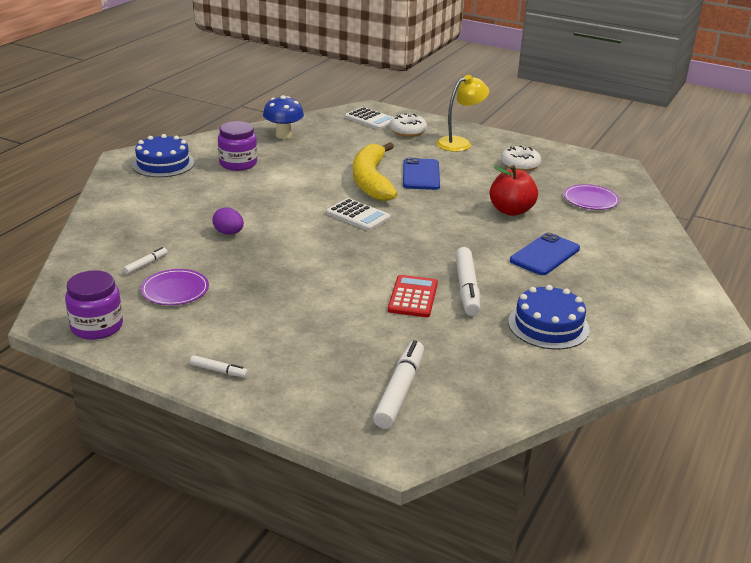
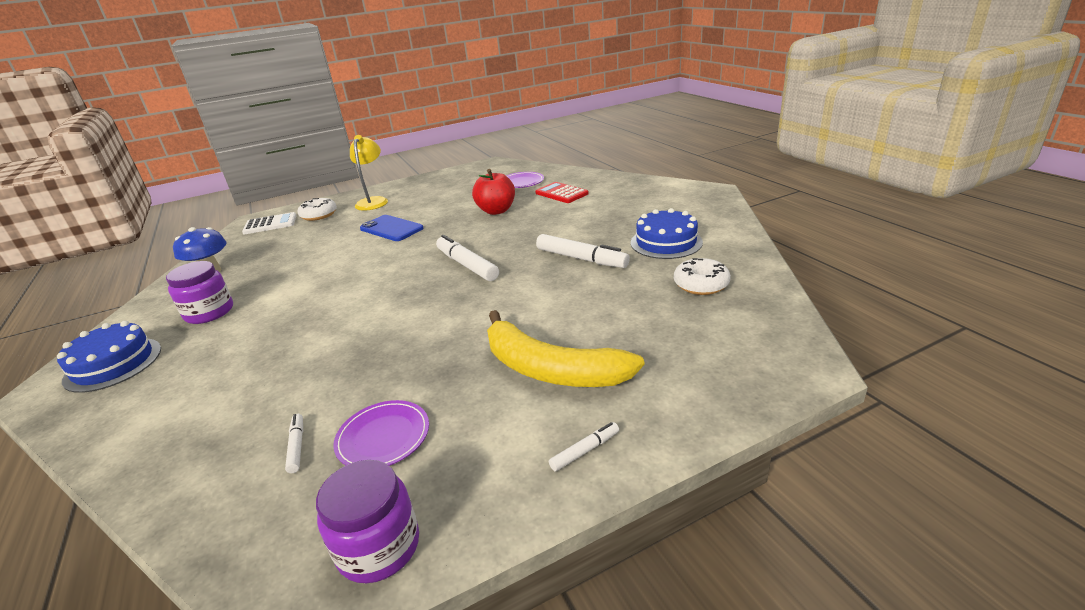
camera: 50 degrees left, 0 degrees up
purple egg [212,208,244,235] -> none
white calculator [326,198,391,231] -> none
yellow banana [353,142,398,201] -> yellow banana moved to [487,310,644,387]
white marker [373,340,424,429] -> white marker moved to [436,235,499,281]
red calculator [388,275,438,317] -> red calculator moved to [535,182,589,203]
white donut [501,145,541,171] -> white donut moved to [674,258,731,295]
blue phone [510,233,580,275] -> none

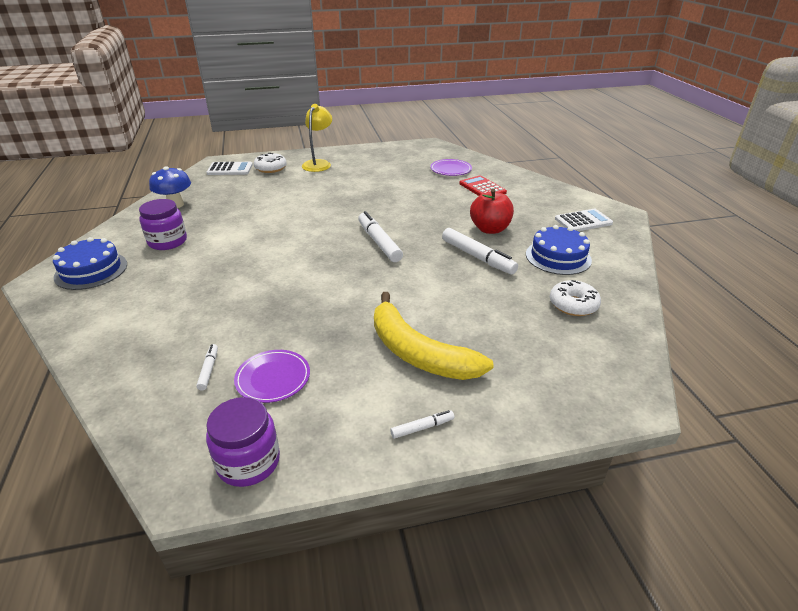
camera: 10 degrees right, 5 degrees up
blue phone [360,215,424,241] -> none
red apple [472,169,515,215] -> red apple moved to [470,189,514,234]
none -> white calculator [555,209,613,231]

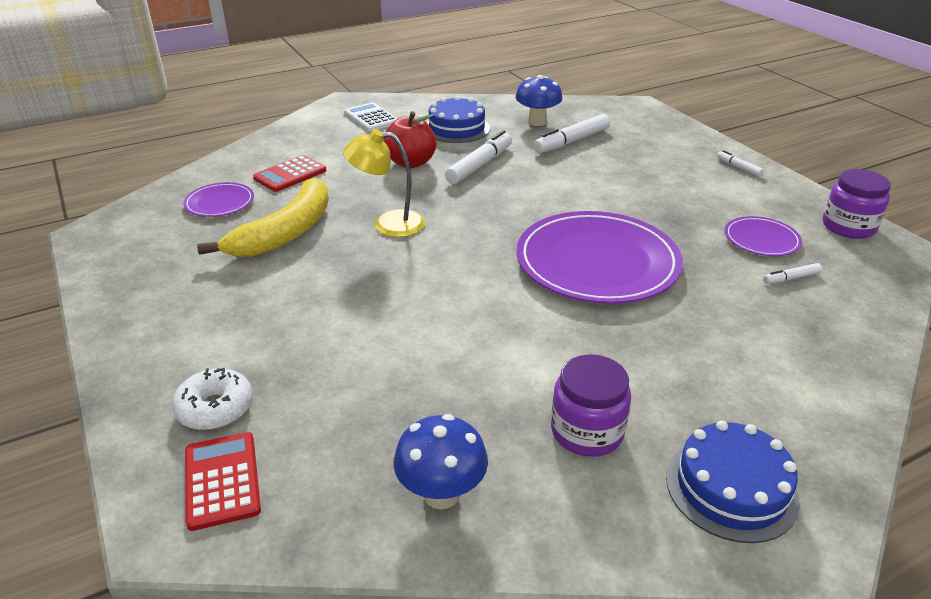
camera: 105 degrees left, 0 degrees up
white calculator [206,162,253,175] -> red calculator [185,432,261,531]
yellow lamp [302,104,332,172] -> yellow lamp moved to [343,129,425,237]
white marker [358,211,403,262] -> white marker moved to [533,114,611,153]
yellow banana [374,292,494,380] -> yellow banana moved to [197,178,329,257]
white donut [550,280,601,316] -> blue mushroom [515,75,563,126]
none -> purple plate [517,211,683,304]

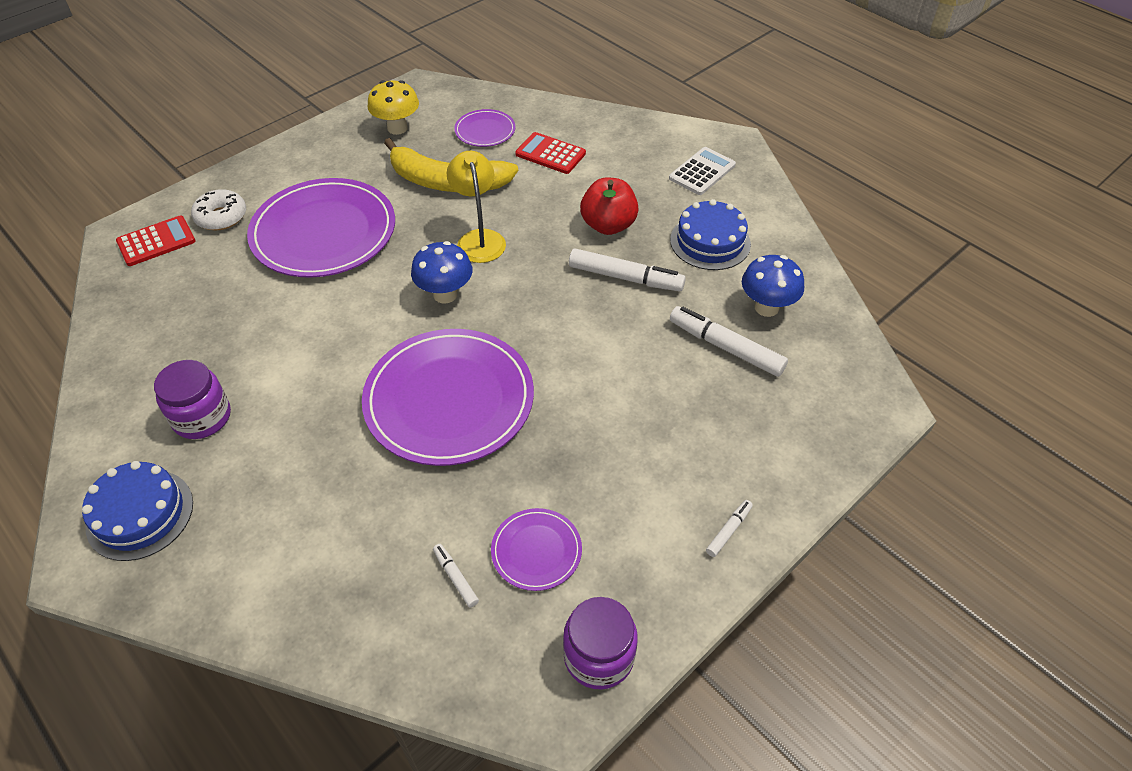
camera: 75 degrees right, 15 degrees up
blue mushroom [393,414,488,509] -> blue mushroom moved to [411,241,472,304]
none -> purple plate [247,178,395,278]
none -> yellow mushroom [368,80,419,135]

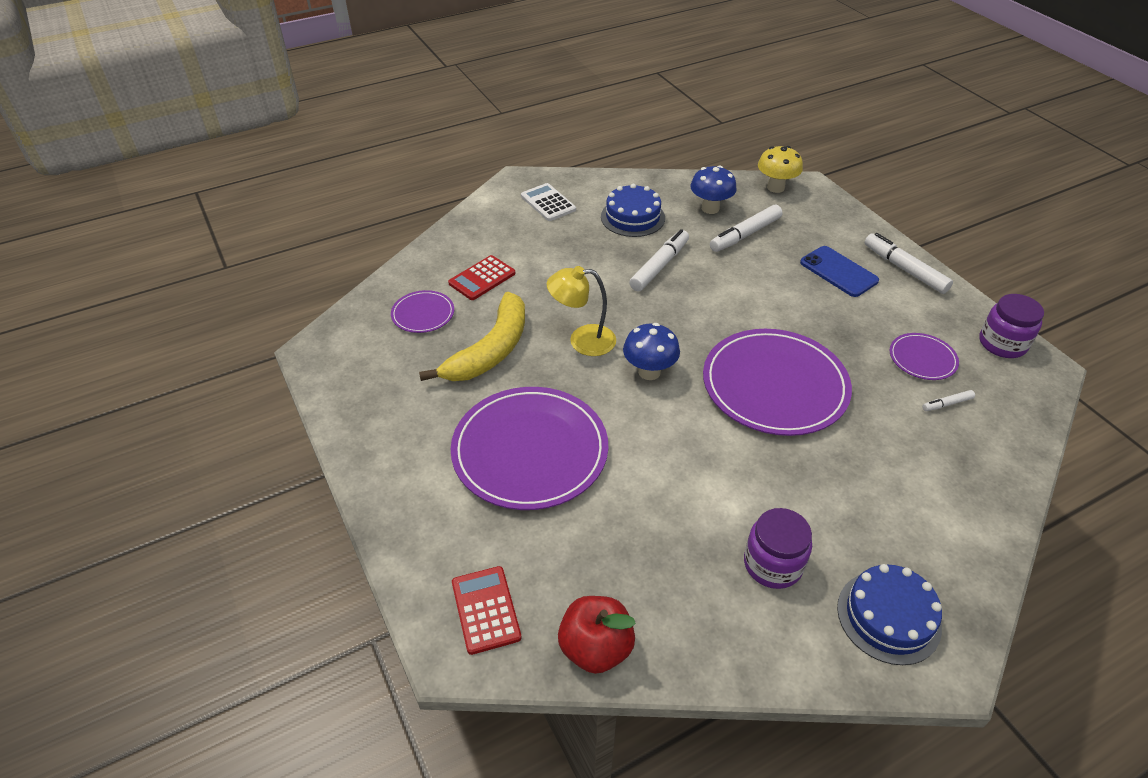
camera: 75 degrees left, 5 degrees down
white donut [191,189,246,230] -> none
yellow mushroom [368,80,419,135] -> yellow mushroom moved to [758,146,803,193]
red apple [580,178,638,235] -> red apple moved to [558,596,636,674]
white marker [706,500,753,557] -> white marker [864,233,953,294], size x2.02
none -> blue phone [800,246,879,297]

